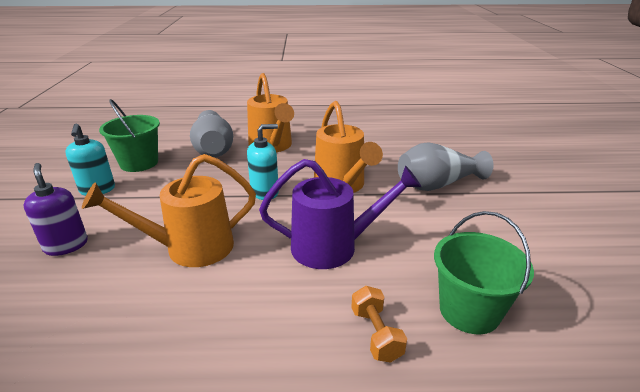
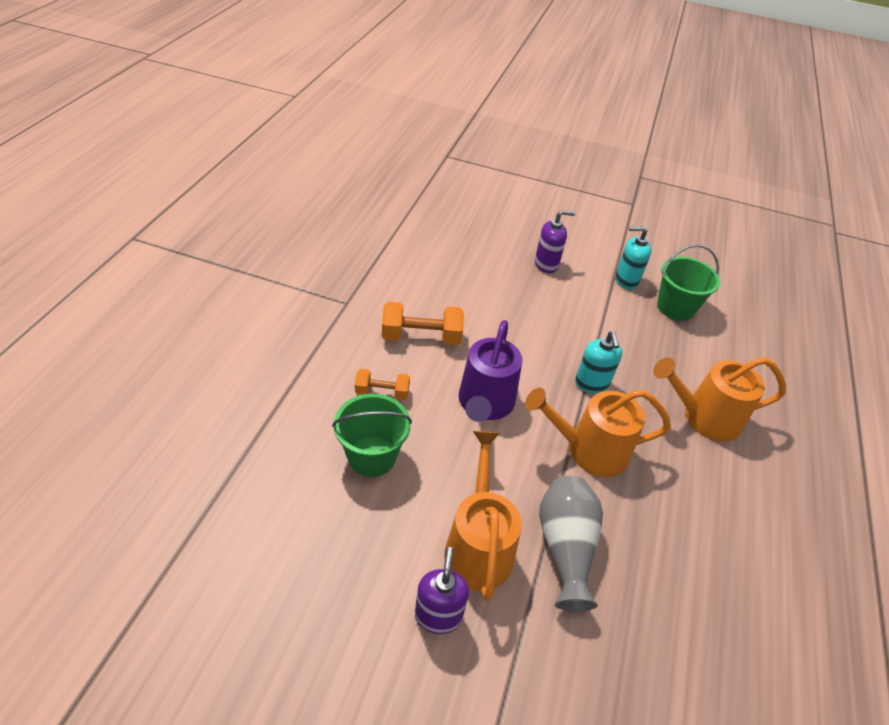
camera: 105 degrees right, 15 degrees up
orange watering can [82,154,256,267] -> orange watering can moved to [444,431,522,601]
grey vase [190,110,233,157] -> none
none -> orange dumbbell [382,302,464,345]
none -> purple soap dispenser [415,547,469,634]

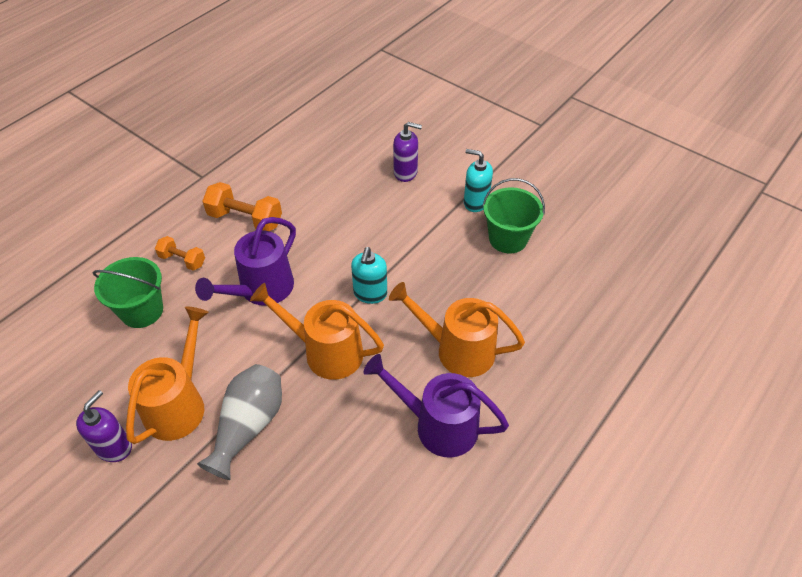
camera: 25 degrees right, 5 degrees up
none -> purple watering can [364,354,509,458]

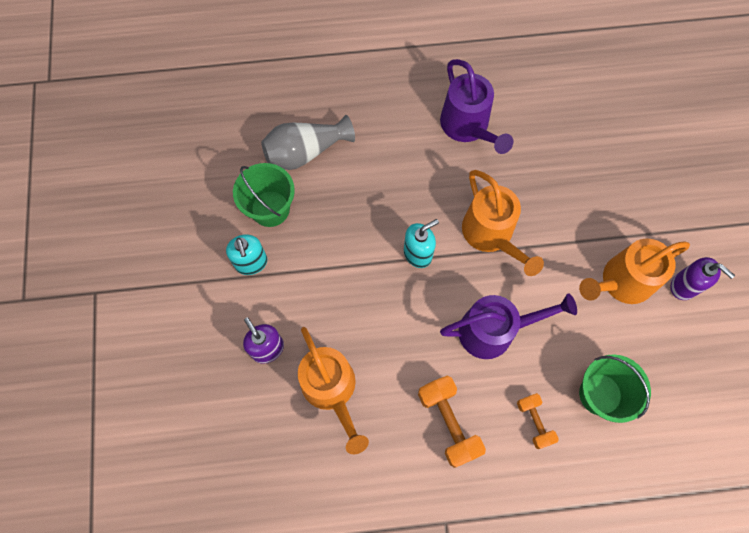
camera: 135 degrees left, 20 degrees up
purple soap dispenser [76,390,132,462] -> purple soap dispenser turned 120 degrees counterclockwise [670,257,735,300]
grey vase [197,364,282,480] -> grey vase moved to [261,115,355,170]
orange watering can [389,282,525,377] -> orange watering can moved to [298,327,369,454]

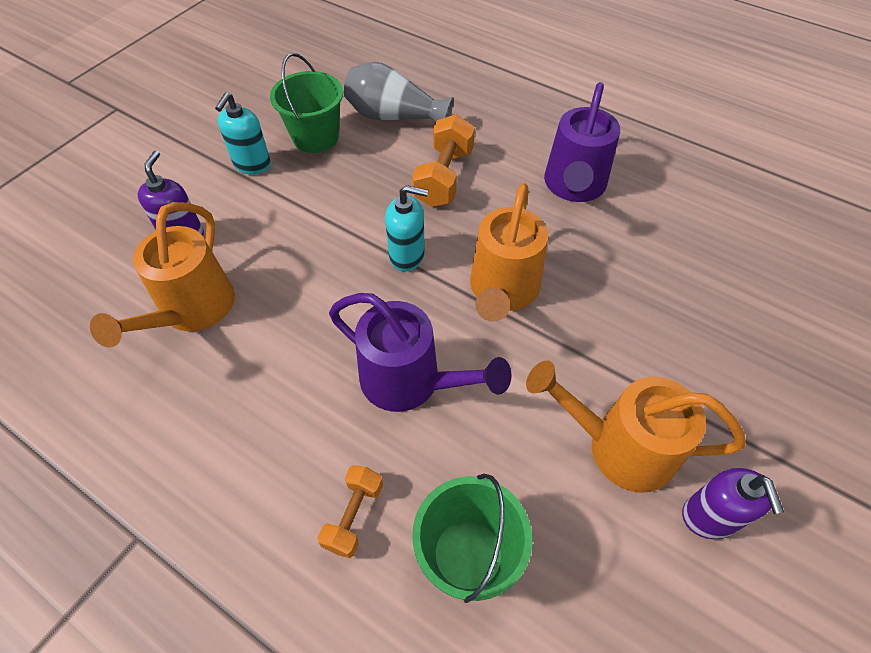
camera: 40 degrees right, 15 degrees down
orange dumbbell [418,375,486,468] -> orange dumbbell moved to [412,114,475,207]

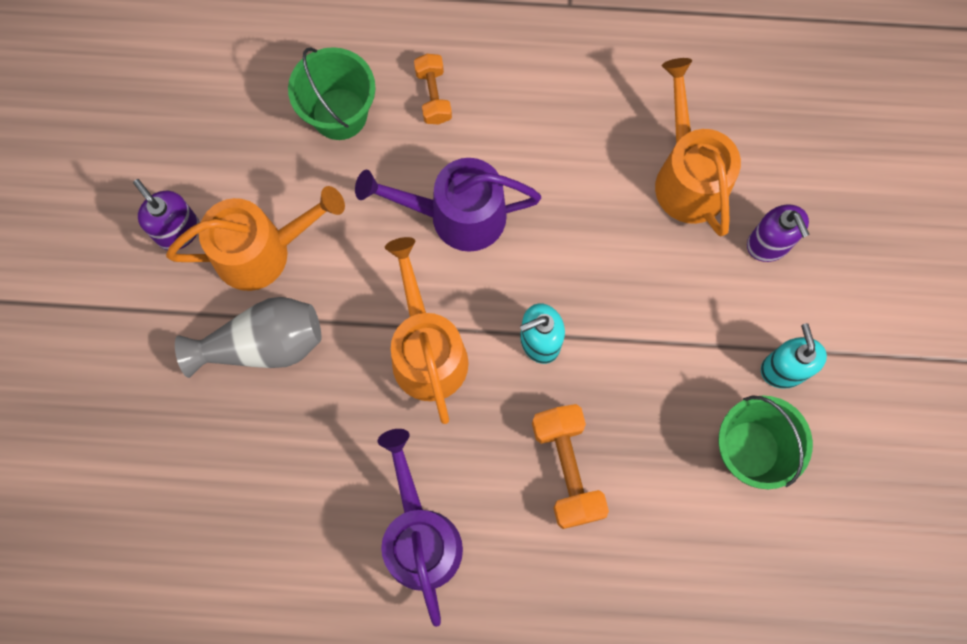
camera: 150 degrees right, 20 degrees up
grey vase [344,62,454,123] -> grey vase moved to [175,297,321,378]

